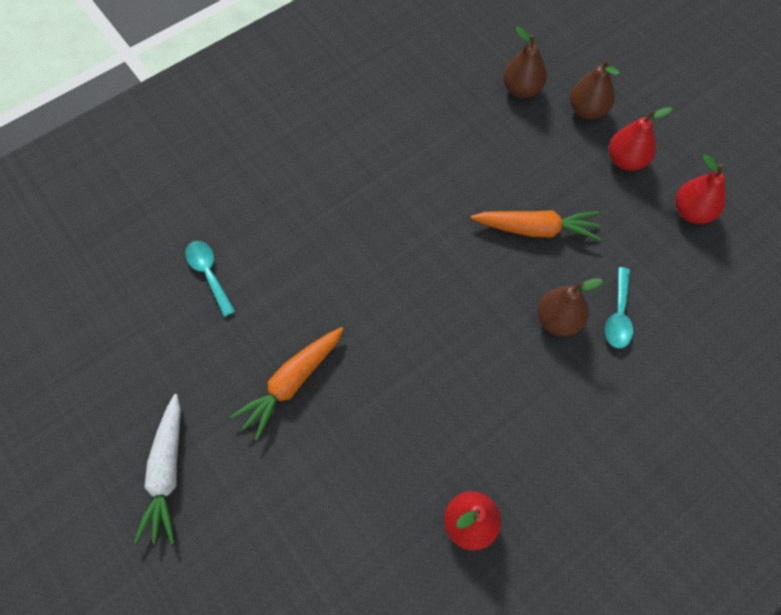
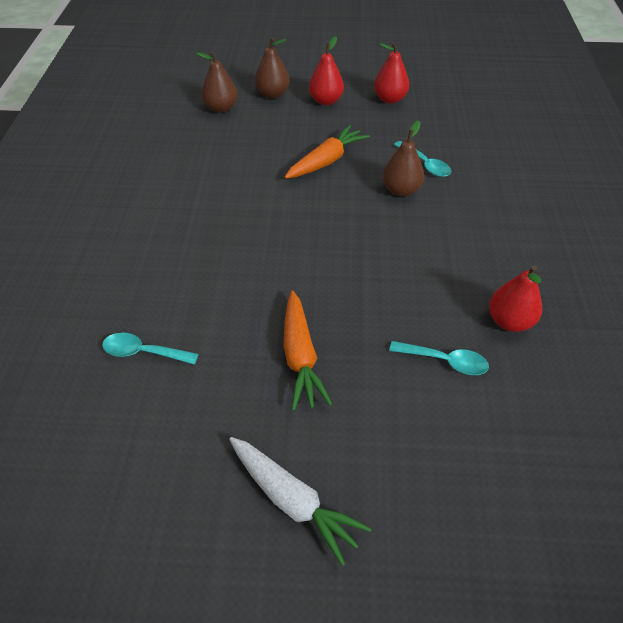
camera: 50 degrees left, 15 degrees down
none -> turquoise spoon [389,341,489,375]

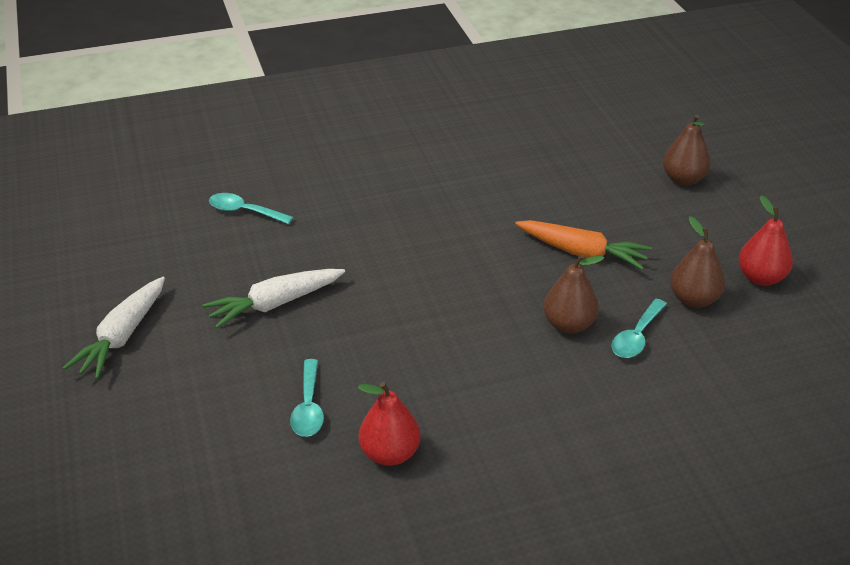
camera: 70 degrees right, 10 degrees down
turquoise spoon [102,333,199,365] -> turquoise spoon turned 60 degrees counterclockwise [209,193,293,224]
brown pear [196,51,238,113] -> brown pear moved to [670,216,725,308]
orange carrot [284,291,332,411] -> white carrot [203,269,345,329]
red pear [309,36,344,105] -> none

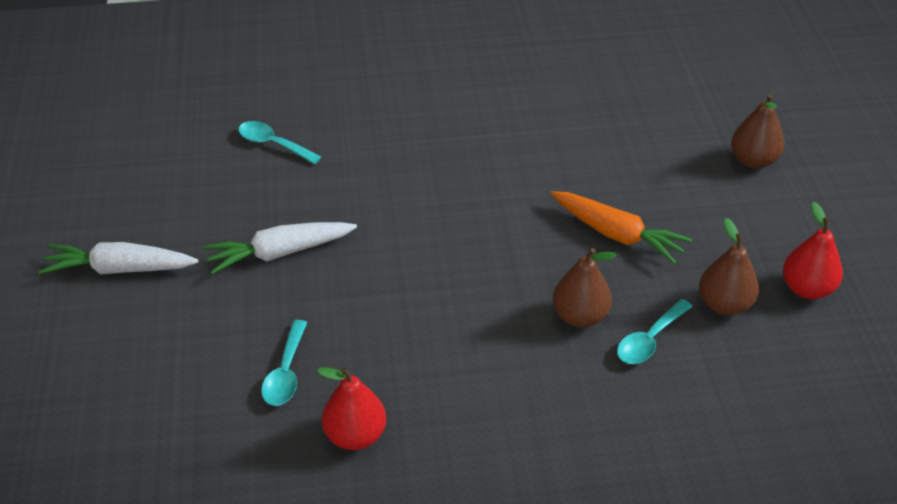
camera: 10 degrees right, 5 degrees up
white carrot [63,277,165,379] -> white carrot turned 60 degrees clockwise [39,242,198,275]

